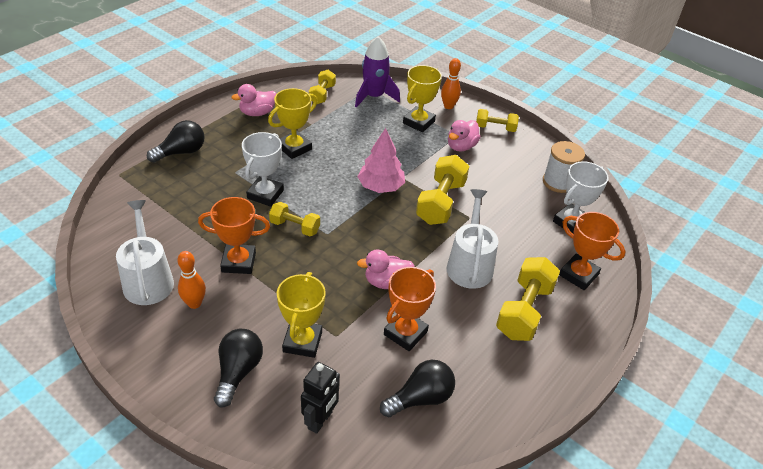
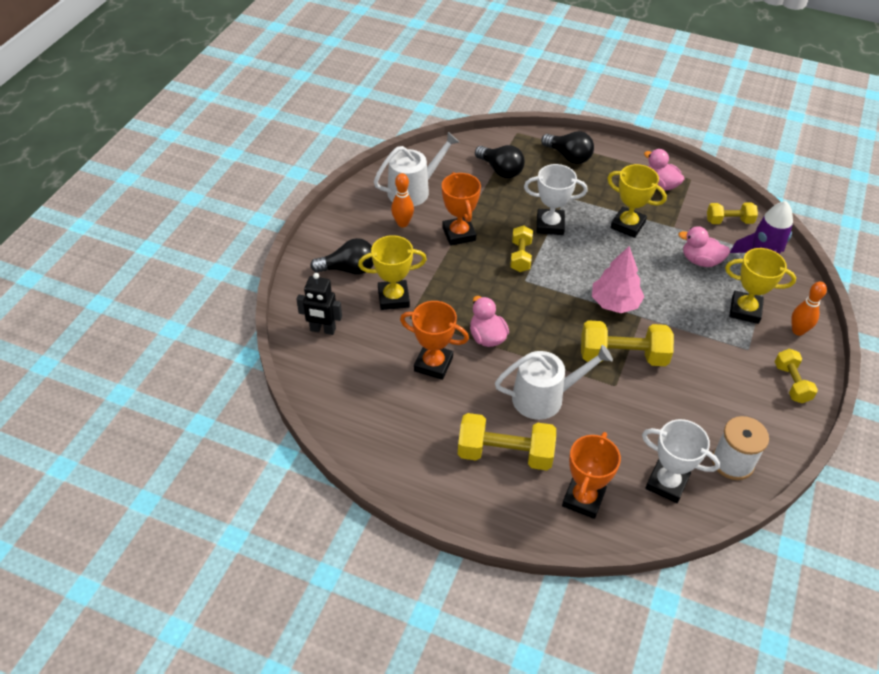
camera: 75 degrees right, 5 degrees up
black light bulb [380,360,455,417] -> black light bulb moved to [475,145,525,178]
pink duck [448,120,481,152] -> pink duck moved to [678,226,730,267]

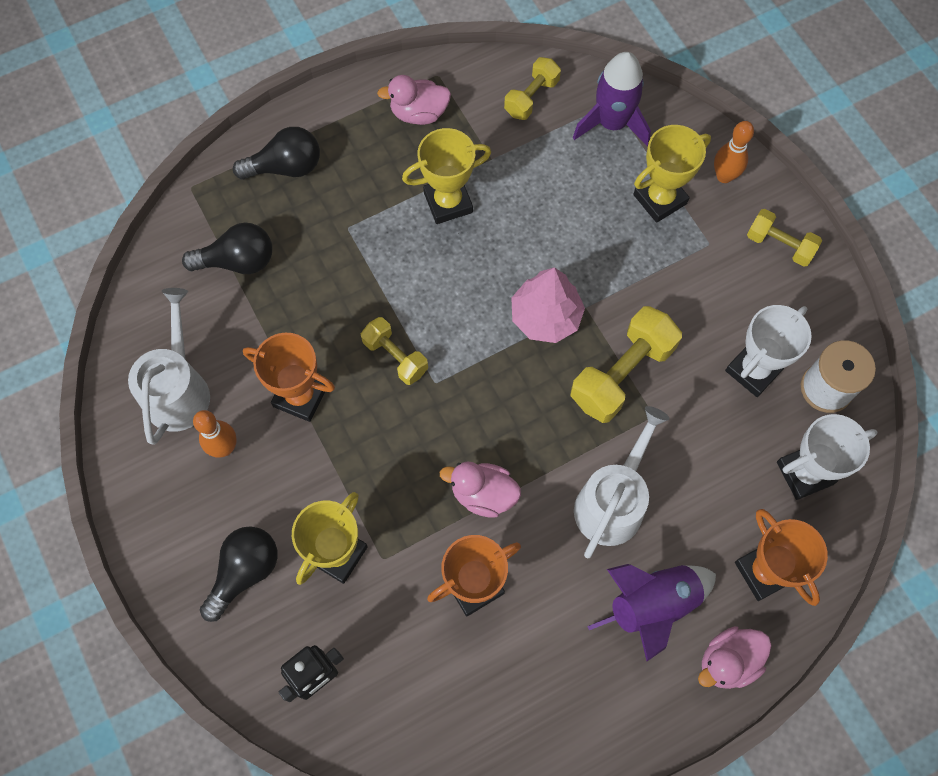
camera: 50 degrees left, 20 degrees up
yellow dumbbell [458,413,556,470] -> purple rocket [587,564,716,661]
white trophy [524,164,588,235] -> white trophy moved to [725,305,812,397]
pink duck [678,226,730,267] -> pink duck moved to [698,626,772,689]

